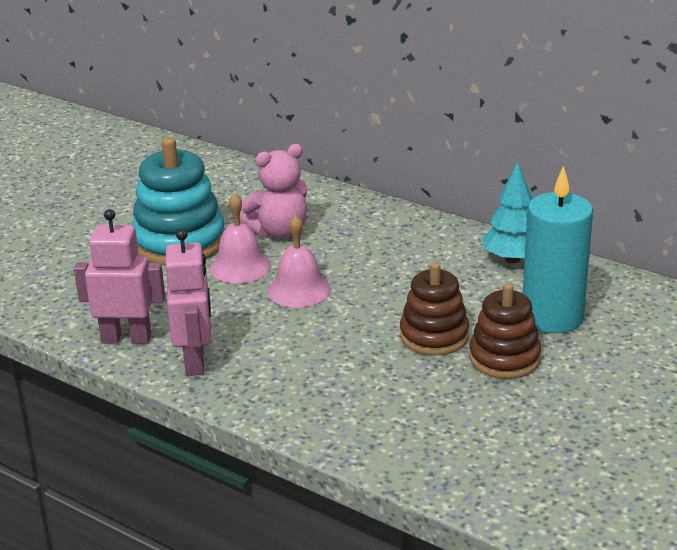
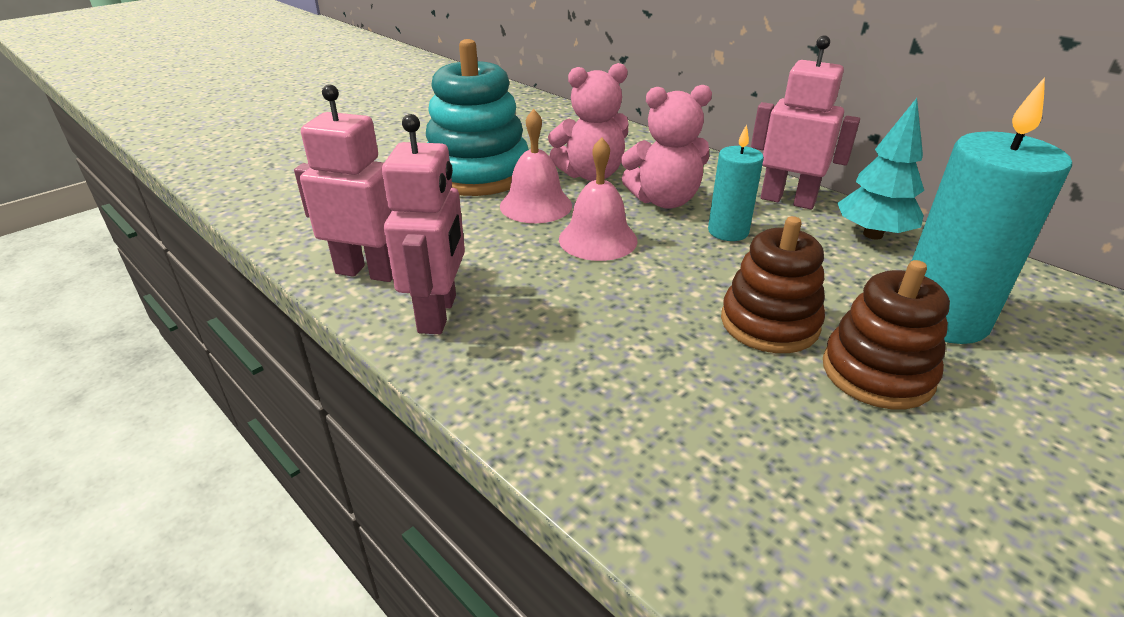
camera: 10 degrees right, 5 degrees up
none -> pink teddy bear [621,85,712,209]
none -> turquoise candle [708,124,764,241]
none -> pink robot [751,35,860,209]

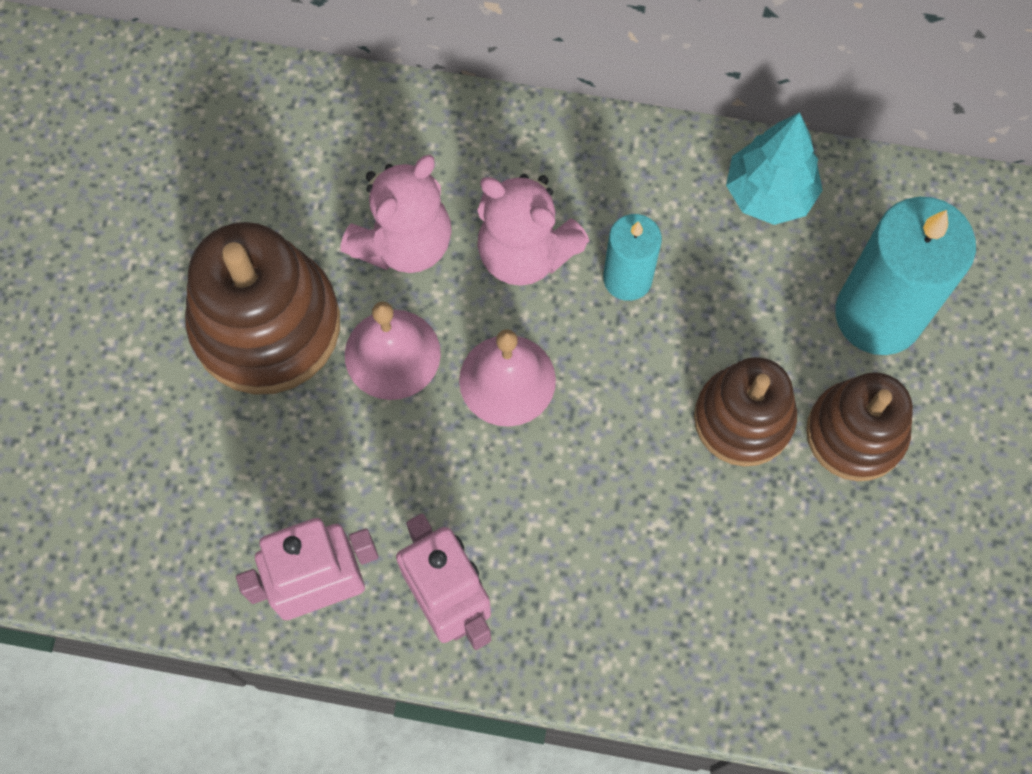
camera: 35 degrees left, 35 degrees up
turquoise stacking toy [426,39,529,196] -> brown stacking toy [185,222,340,395]
pink teddy bear [621,85,712,209] -> pink teddy bear turned 75 degrees clockwise [477,174,589,286]
pink robot [751,35,860,209] -> none

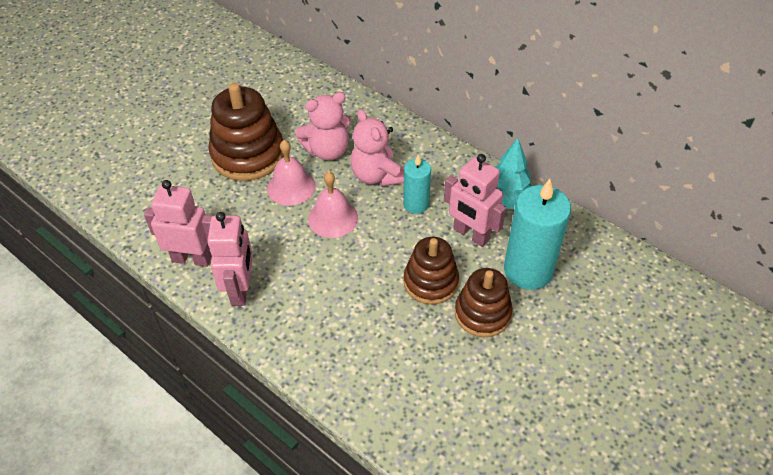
camera: 30 degrees right, 20 degrees down
none -> pink robot [444,154,506,247]

